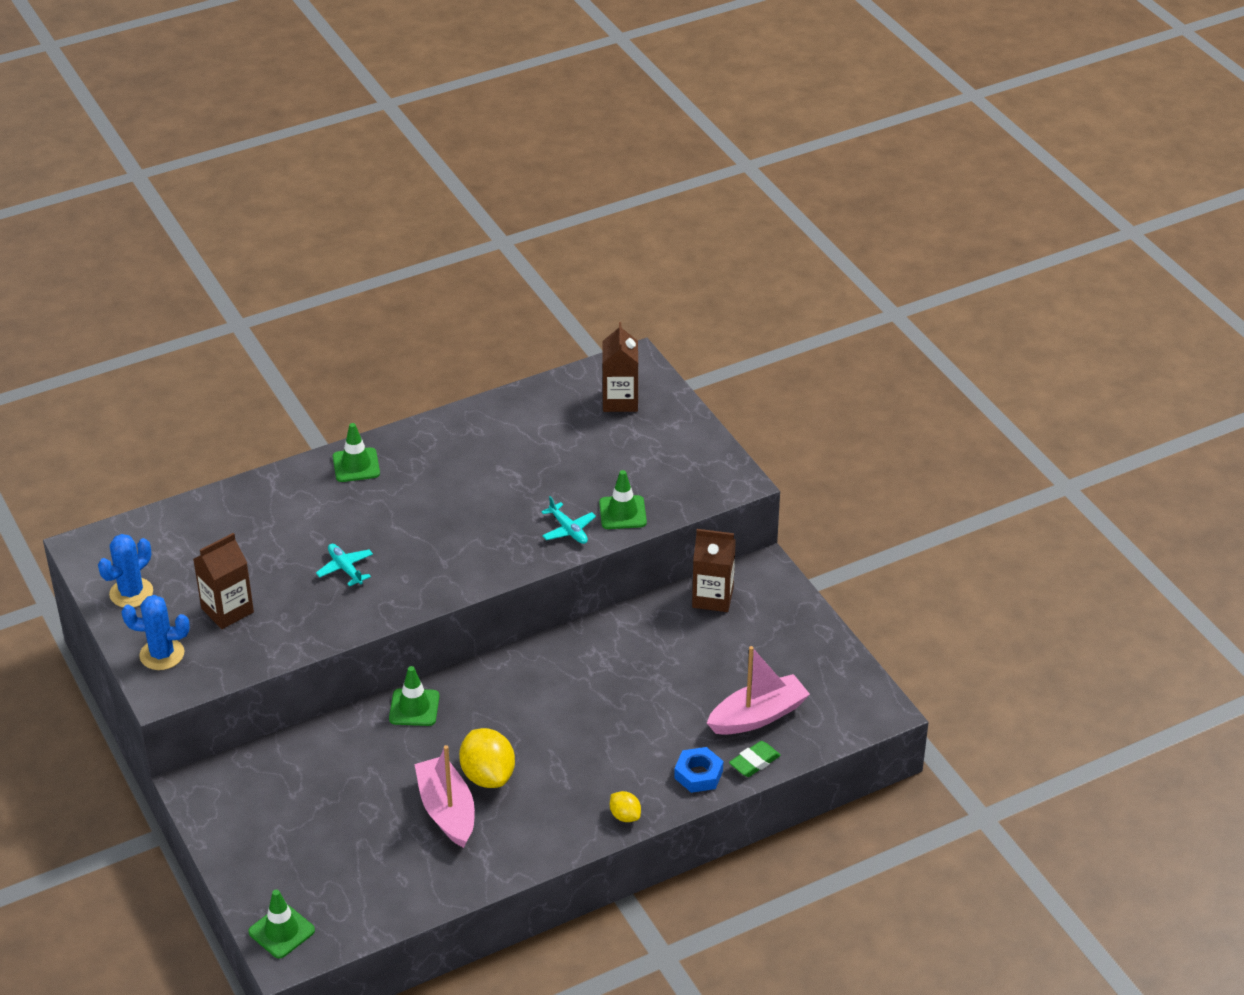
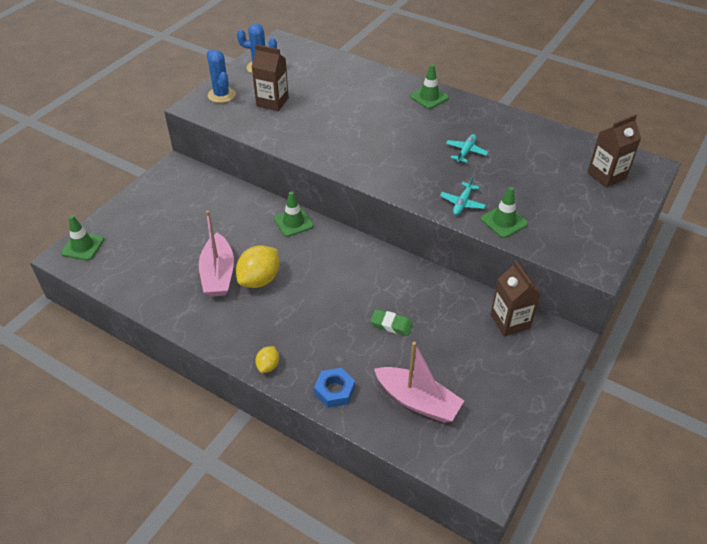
camera: 60 degrees right, 5 degrees up
turquoise plane [316,544,373,586] -> turquoise plane moved to [446,134,488,163]
pink boat [414,745,475,848] -> pink boat turned 135 degrees clockwise [199,210,234,297]
green eraser [729,741,781,777] -> green eraser moved to [370,309,413,336]

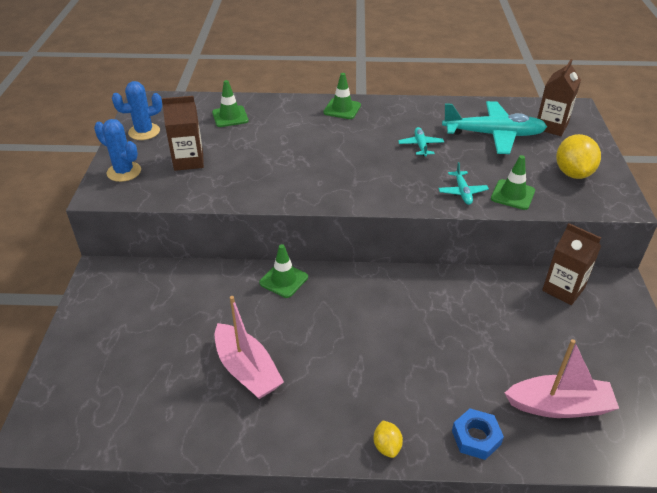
camera: 30 degrees left, 5 degrees down
green traffic cone [61,215,104,260] -> green traffic cone moved to [212,80,249,127]
yellow lemon [236,245,280,288] -> yellow lemon moved to [556,134,601,179]
green eraser [370,309,413,336] -> none
none -> turquoise plane [442,101,547,154]

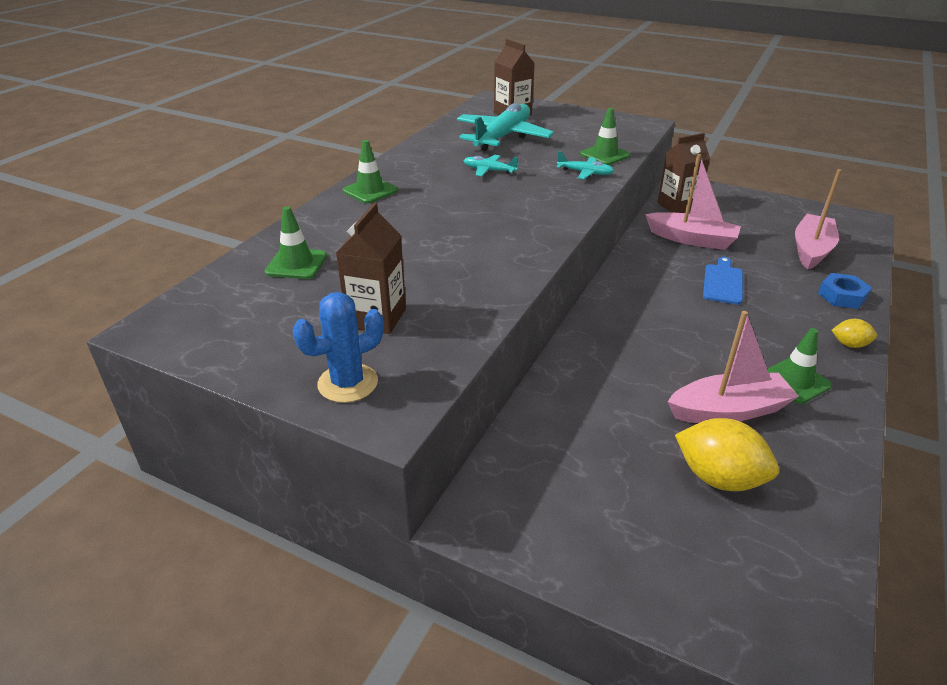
camera: 65 degrees left, 5 degrees down
blue cactus [112,81,162,140] -> none
green traffic cone [259,244,308,298] -> green traffic cone moved to [767,328,832,404]
yellow lemon [556,134,601,179] -> yellow lemon moved to [675,418,779,491]
none -> pink boat [645,154,741,250]
none -> blue cutting board [703,257,743,305]

